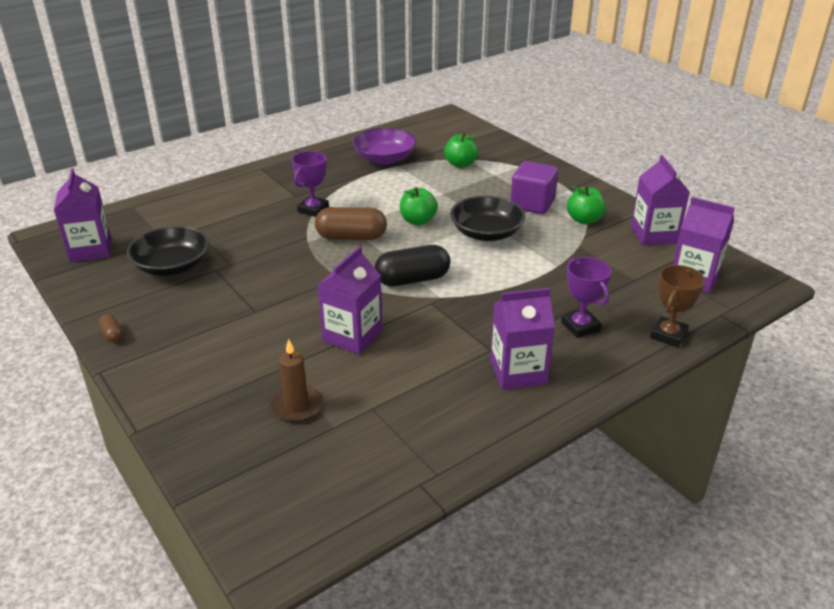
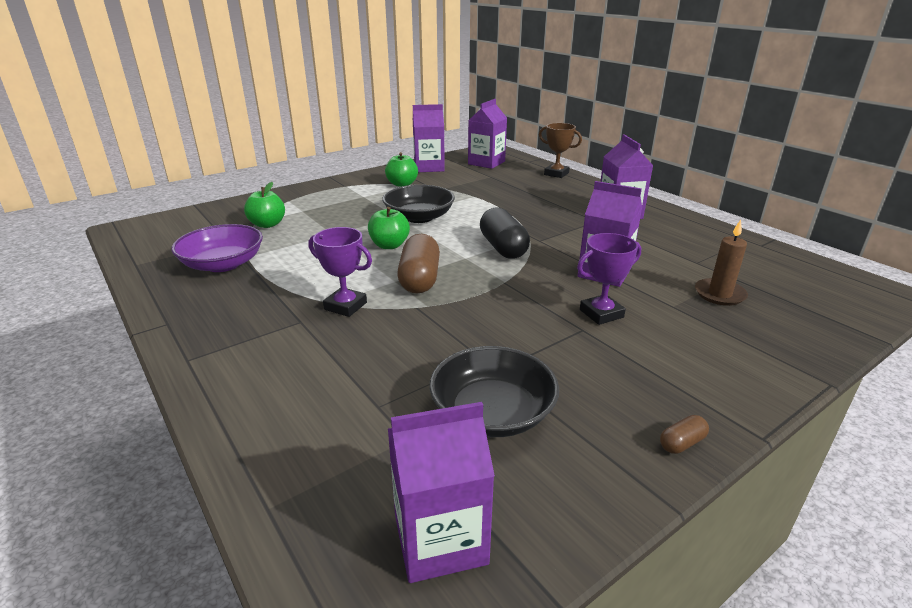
camera: 90 degrees left, 5 degrees down
purple cube [510,161,558,214] -> none
purple trophy [561,257,611,338] -> purple trophy moved to [577,233,641,325]

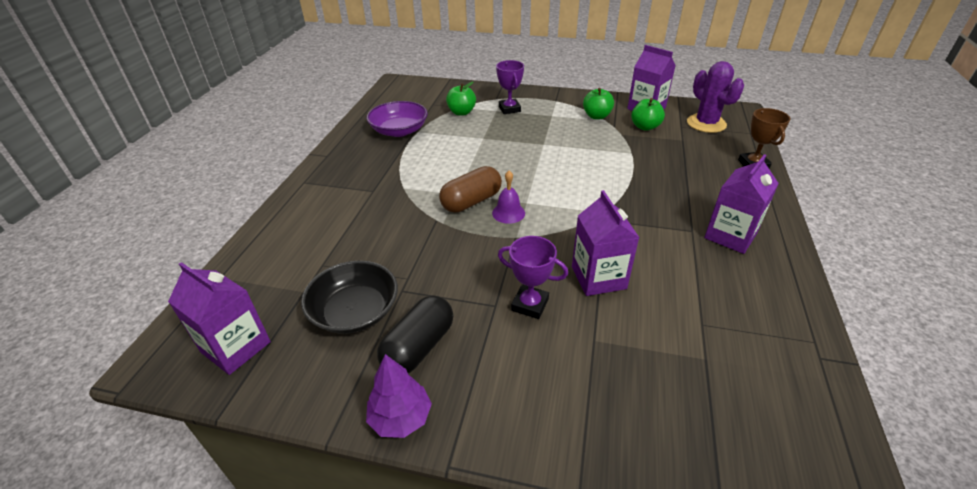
camera: 50 degrees right, 10 degrees up
purple trophy [309,227,372,317] -> purple trophy moved to [496,60,524,114]
green apple [368,207,410,249] -> green apple moved to [631,98,665,131]
black bowl [382,185,455,223] -> none
purple carton [468,99,507,169] -> purple cactus [687,61,744,133]
black capsule [480,207,530,259] -> black capsule moved to [377,296,453,373]
brown capsule [660,415,709,454] -> purple tree [366,354,432,438]
brown candle [695,220,748,306] -> none
none -> purple bell [492,170,525,224]

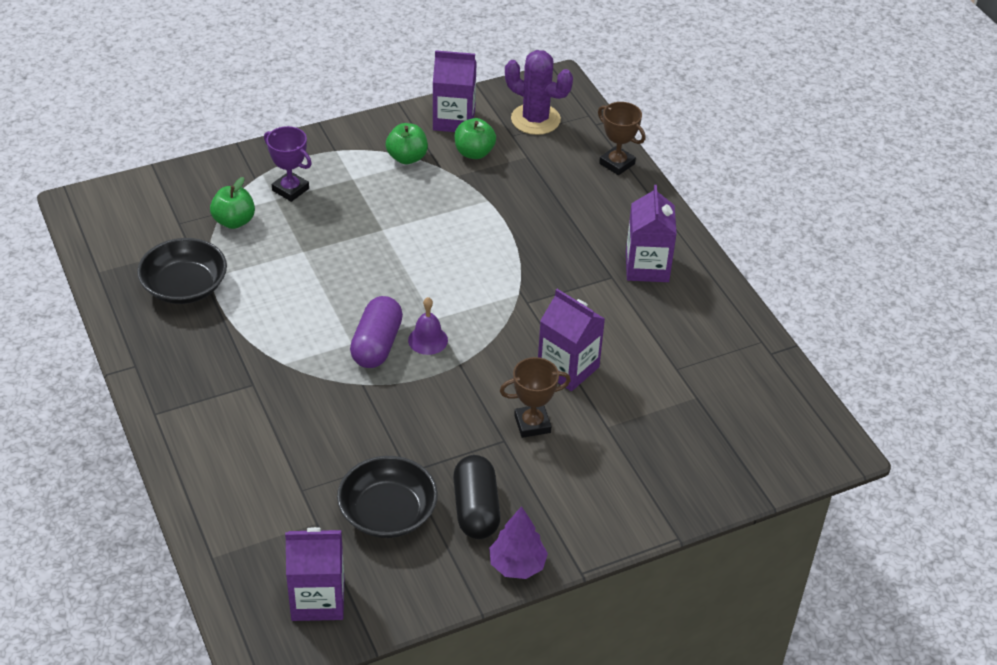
camera: 40 degrees left, 5 degrees up
purple bowl [367,101,428,137] -> black bowl [137,238,227,304]
brown capsule [439,166,502,213] -> purple capsule [350,296,403,368]
purple trophy [498,236,568,319] -> brown trophy [500,357,571,438]

